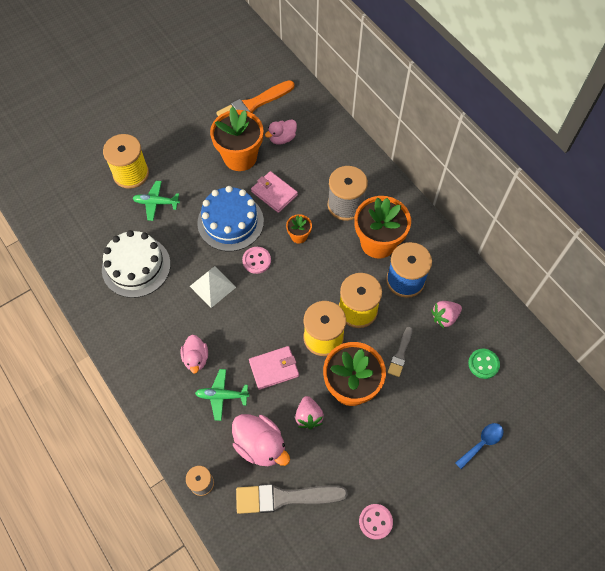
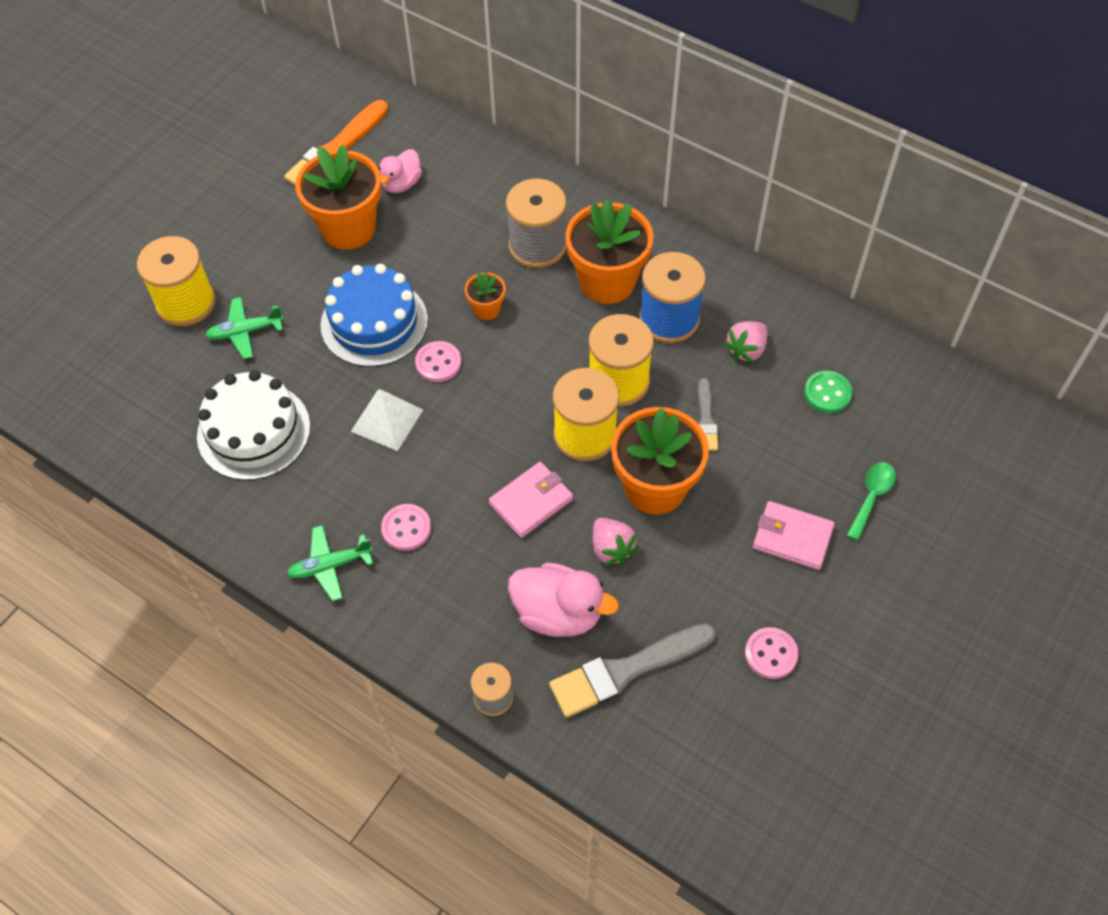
camera: 20 degrees left, 5 degrees down
pink duck [181,335,208,374] -> pink button [381,504,431,551]
green plane [195,369,249,421] -> green plane moved to [287,525,373,601]
pink wallet [251,171,298,213] -> pink wallet moved to [753,501,835,570]
blue spoon [455,423,504,469] -> green spoon [847,462,896,541]

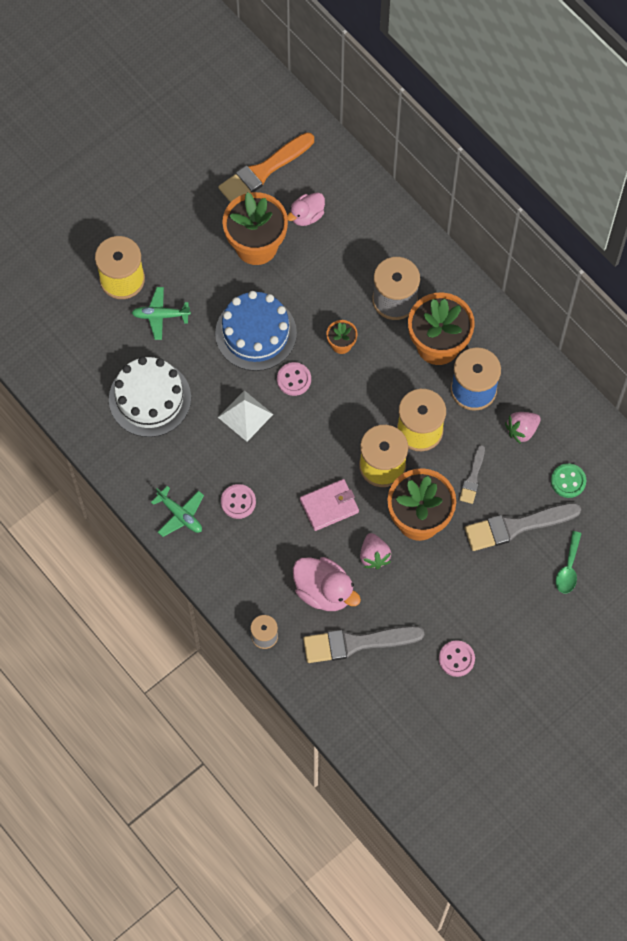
camera: 15 degrees right, 10 degrees up
green plane [287,525,373,601] -> green plane turned 135 degrees counterclockwise [151,486,204,537]
pink wallet [753,501,835,570] -> none
green spoon [847,462,896,541] -> green spoon turned 150 degrees clockwise [556,531,582,594]
none -> grey brush [465,503,581,551]

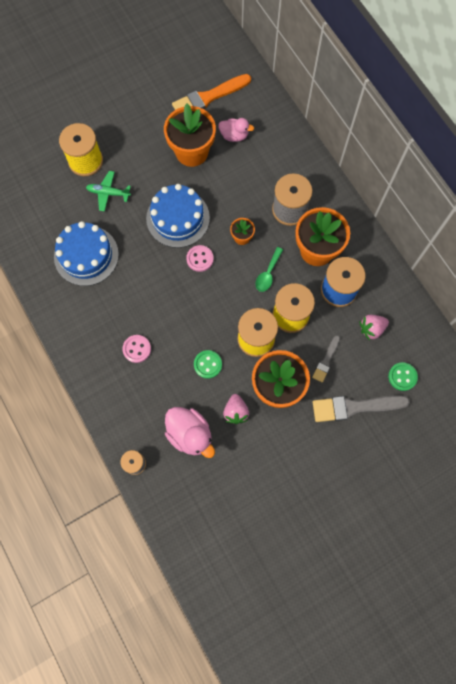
camera: 10 degrees right, 5 degrees up
white cake [109,357,191,437] -> blue cake [54,221,119,286]
green plane [151,486,204,537] -> none
white pyramid [218,390,273,442] -> none
pink duck [287,193,325,226] -> pink duck turned 135 degrees counterclockwise [218,118,254,142]
pink wallet [300,479,359,531] -> green button [194,350,222,379]
grey brush [303,626,425,663] -> none
pink button [439,640,475,677] -> none
green spoon [556,531,582,594] -> green spoon moved to [255,247,283,292]

